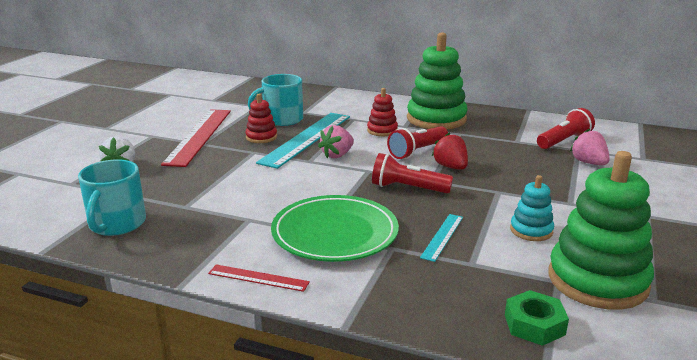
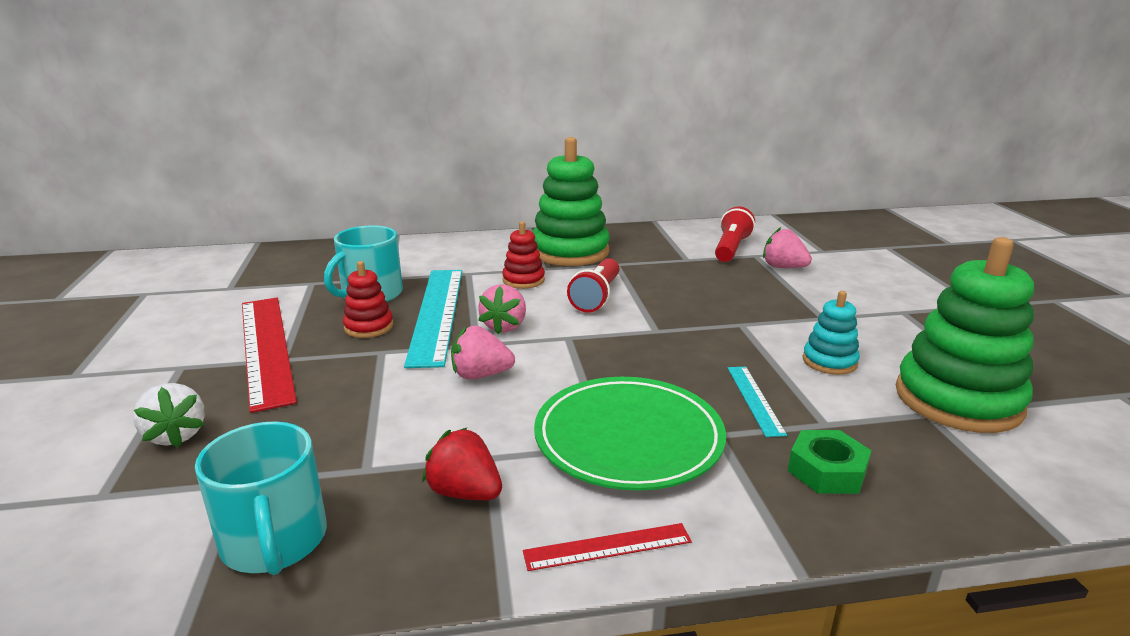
camera: 30 degrees left, 0 degrees up
red flashlight [372,153,453,193] -> none
red strawberry [432,132,468,170] -> red strawberry moved to [422,427,502,500]
green nut [505,290,569,346] -> green nut moved to [788,430,872,494]
none -> pink strawberry [451,326,515,379]

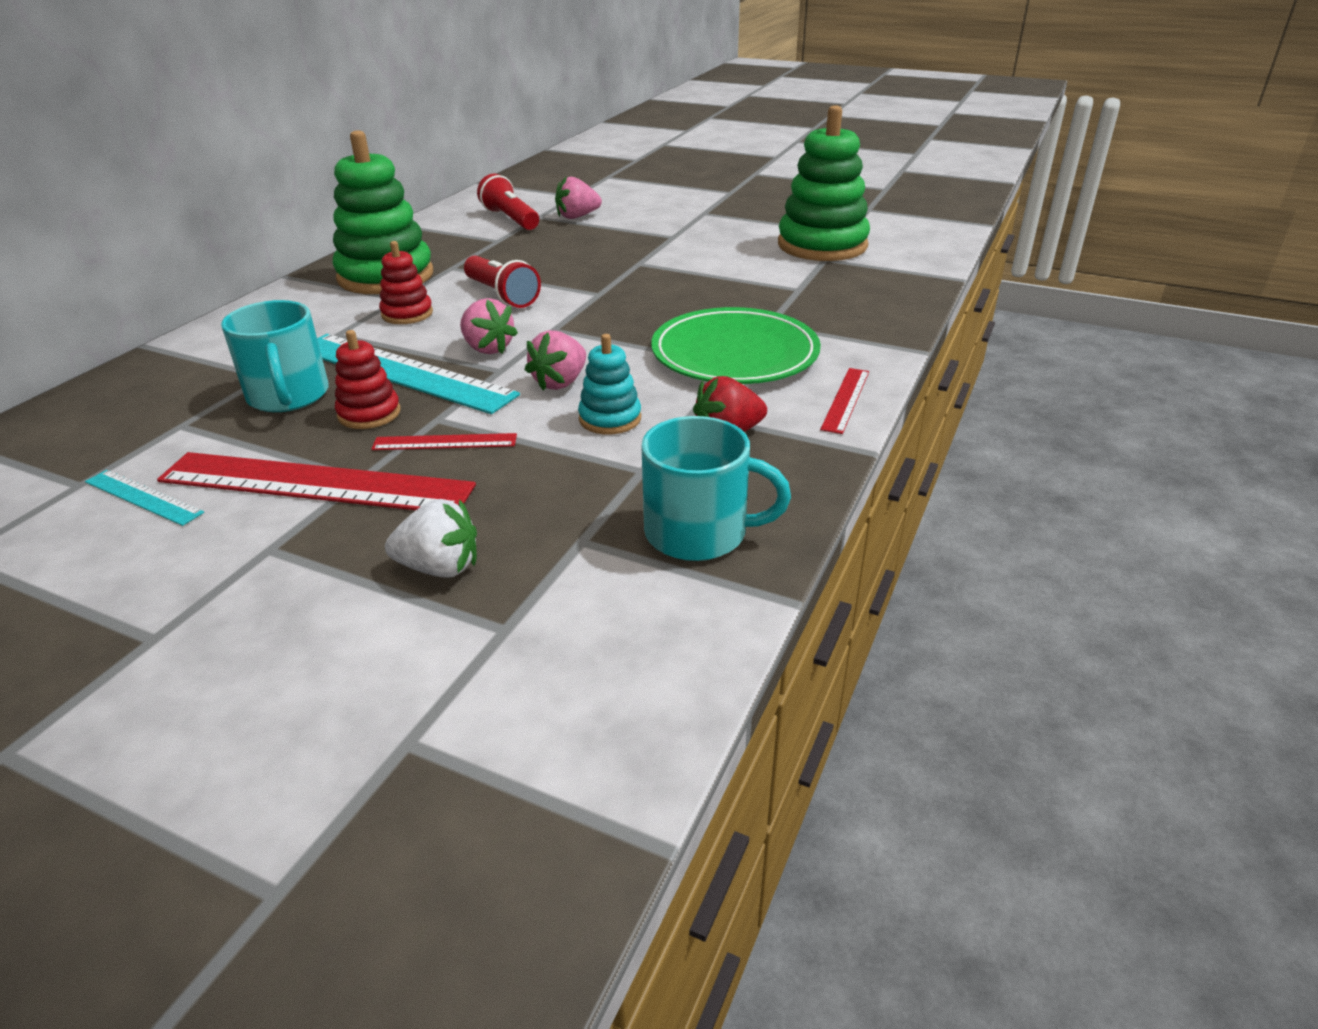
camera: 55 degrees left, 10 degrees up
turquoise ruler [728,367,787,437] -> turquoise ruler moved to [85,470,204,526]
green nut [788,430,872,494] -> none
turquoise stacking toy [803,291,860,375] -> turquoise stacking toy moved to [578,334,641,434]
none -> red ruler [371,433,517,450]

